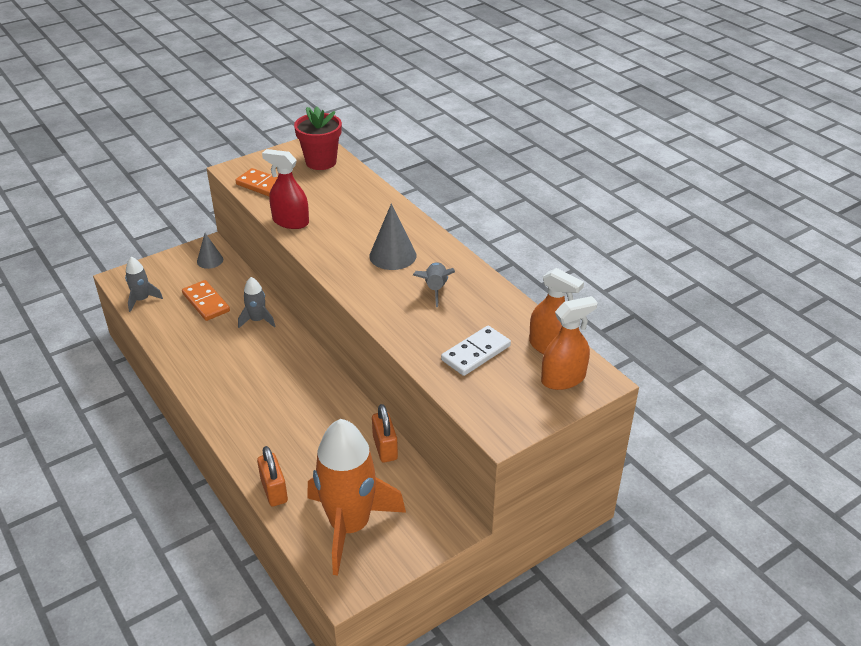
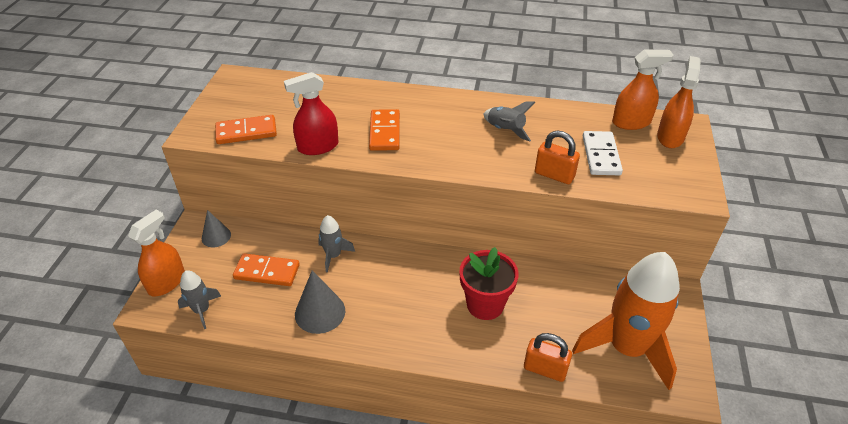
camera: 45 degrees left, 5 degrees up
red flower pot [294,107,342,170] -> red flower pot moved to [459,247,519,320]
grey cone [369,203,417,270] -> grey cone moved to [295,270,345,334]
orange padlock [372,404,398,462] -> orange padlock moved to [535,131,580,184]
none -> orange spray bottle [128,210,185,296]
none -> orange domino [369,109,400,151]

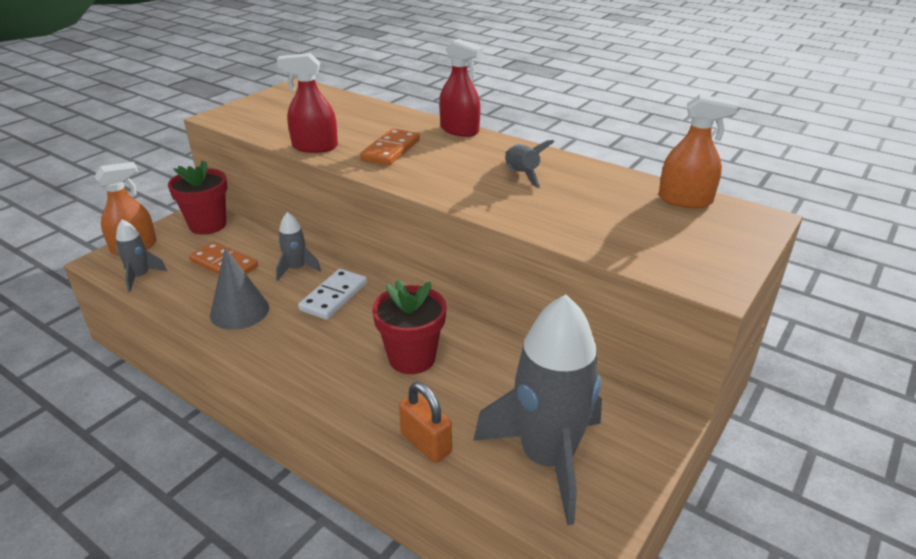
camera: 25 degrees right, 10 degrees down
grey cone [202,210,231,247] -> red flower pot [168,161,227,235]
orange domino [215,115,277,144] -> none
orange padlock [535,131,580,184] -> none
orange rocket [572,252,680,390] -> grey rocket [473,295,602,525]
white domino [583,131,623,175] -> white domino moved to [298,269,367,320]
orange spray bottle [657,56,701,148] -> none
none -> red spray bottle [439,39,483,137]

